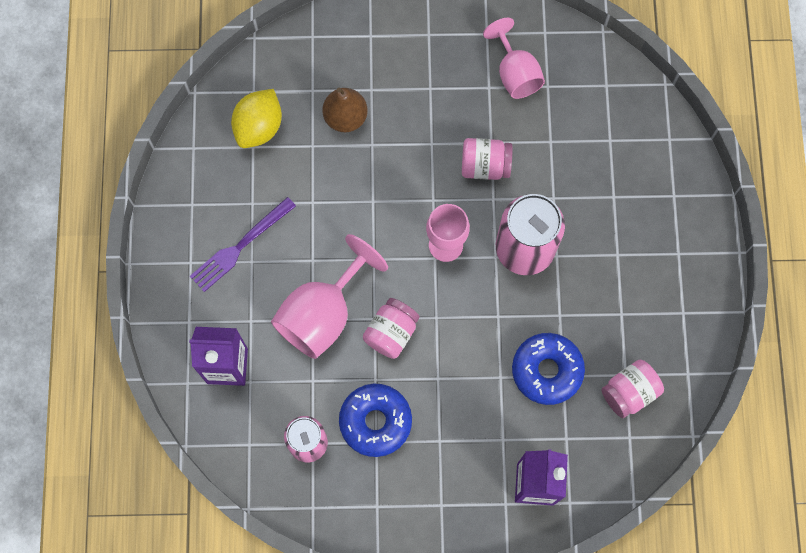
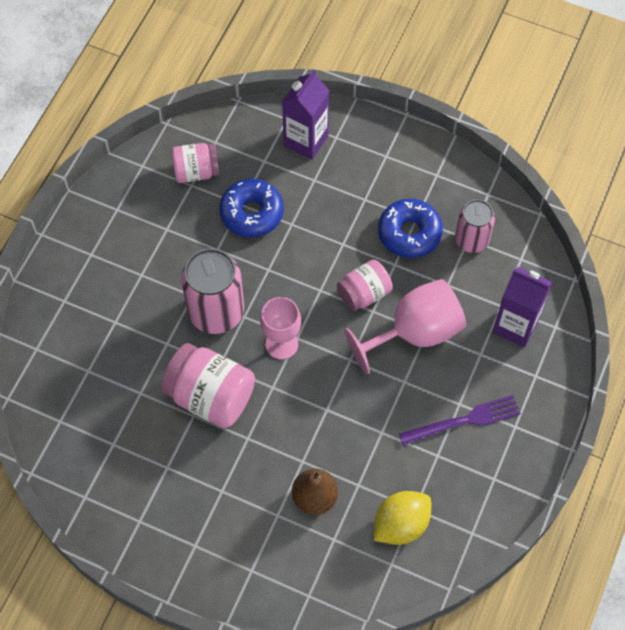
camera: 155 degrees left, 10 degrees down
pink jar [462,138,513,180] -> pink jar [161,343,255,428], size x1.61
pink goblet [483,18,545,99] -> none

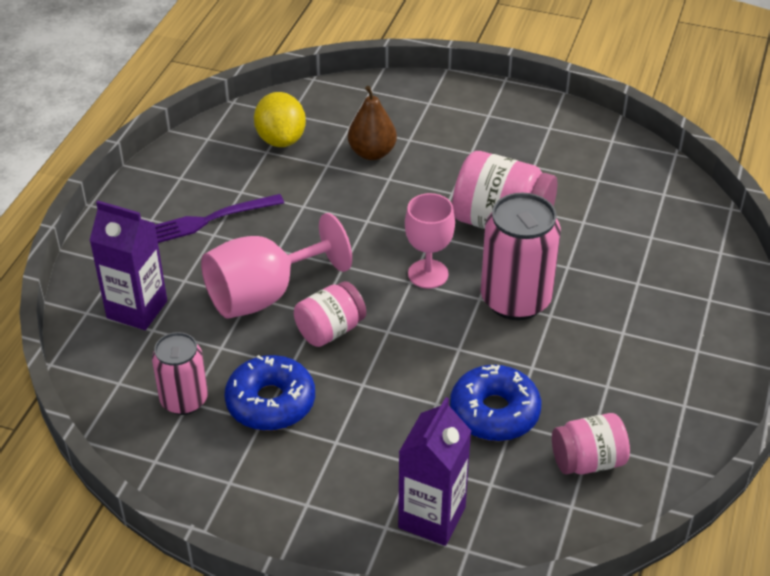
camera: 175 degrees right, 20 degrees down
yellow lemon [374,491,431,545] -> yellow lemon turned 60 degrees counterclockwise [254,92,306,147]

